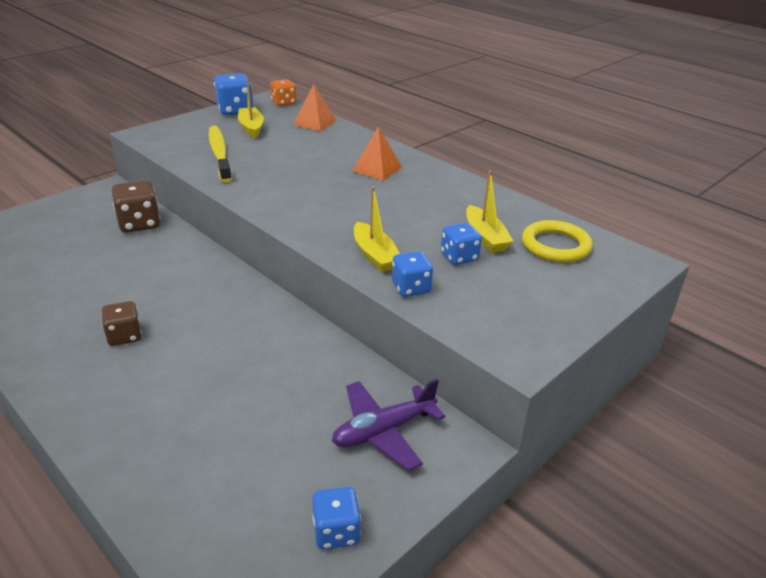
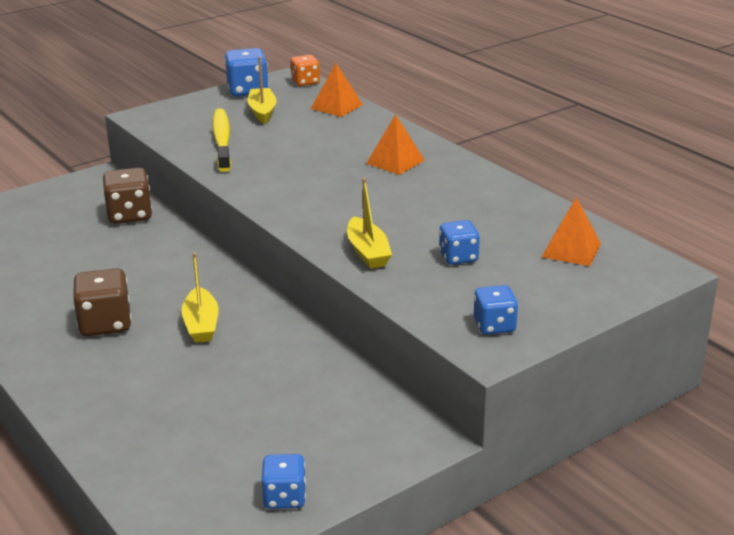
camera: 10 degrees right, 5 degrees down
brown dice [101,301,142,346] -> brown dice [73,268,132,336], size x1.53
purple plane [332,379,445,471] -> none
blue dice [392,251,433,297] -> blue dice moved to [474,285,518,335]
yellow boat [466,171,514,253] -> yellow boat moved to [181,253,219,343]
yellow ring [522,220,593,262] -> orange pyramid [542,197,601,266]

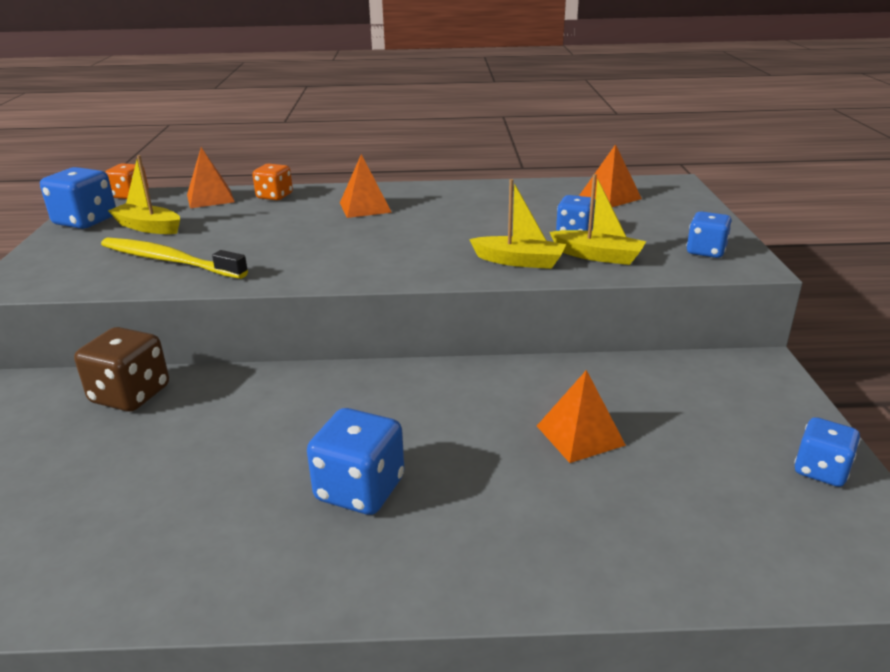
camera: 55 degrees left, 0 degrees up
brown dice [73,268,132,336] -> blue dice [307,408,405,515]
yellow boat [181,253,219,343] -> yellow boat moved to [550,174,646,265]
none -> orange dice [252,164,293,200]
none -> orange pyramid [537,370,626,463]

